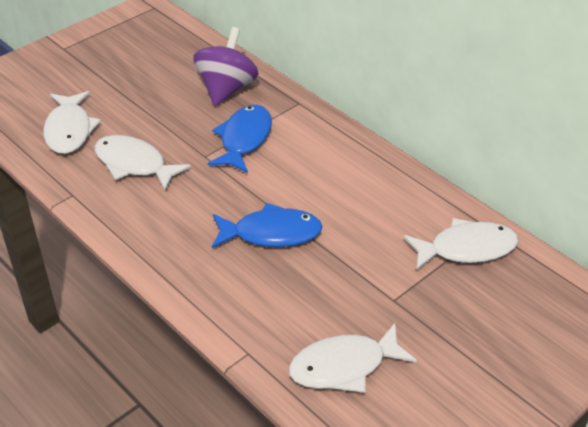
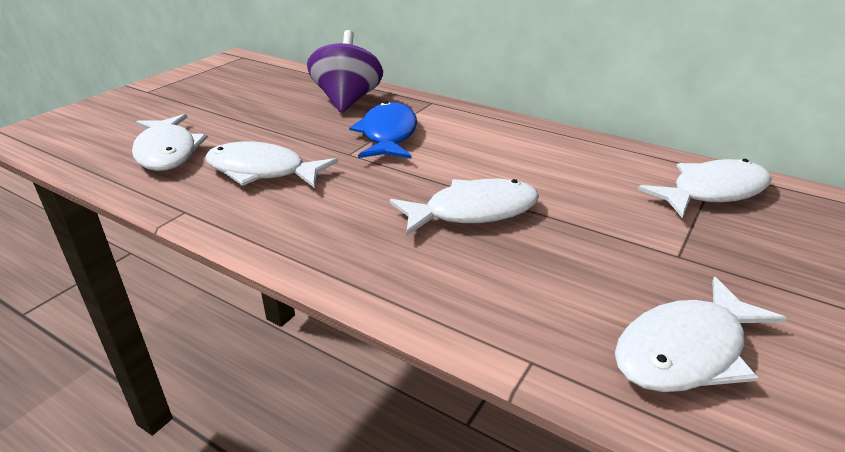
camera: 15 degrees left, 10 degrees down
blue fish [212,203,323,248] -> white fish [390,179,539,236]

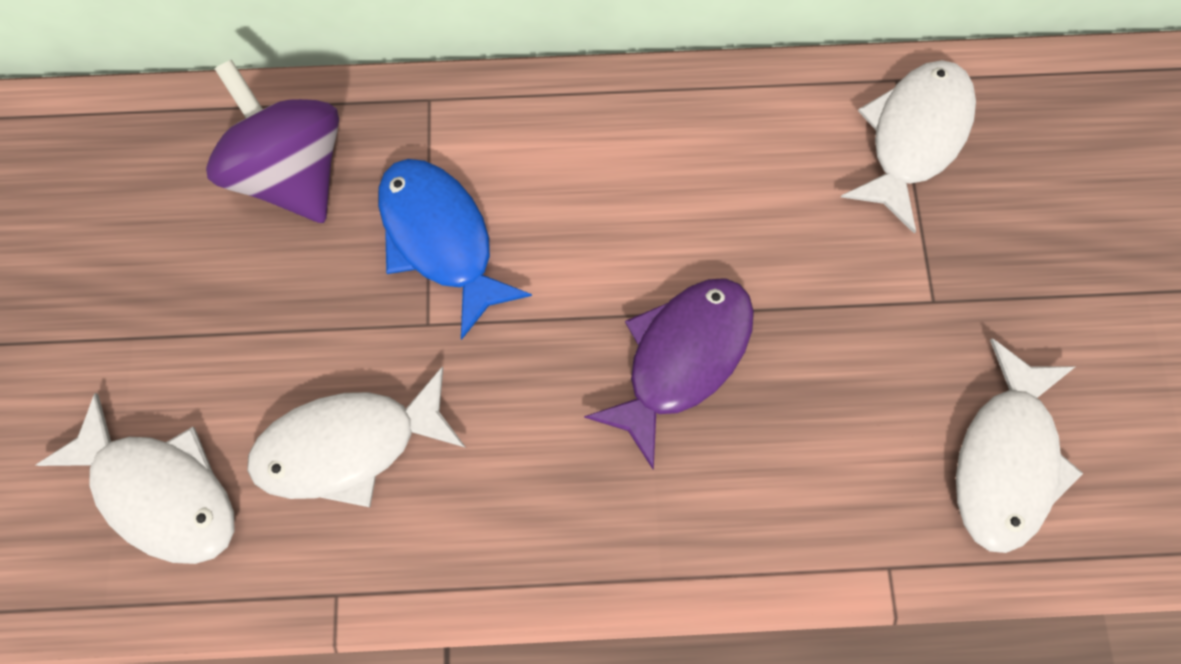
camera: 35 degrees left, 40 degrees up
white fish [390,179,539,236] -> purple fish [584,278,754,470]

